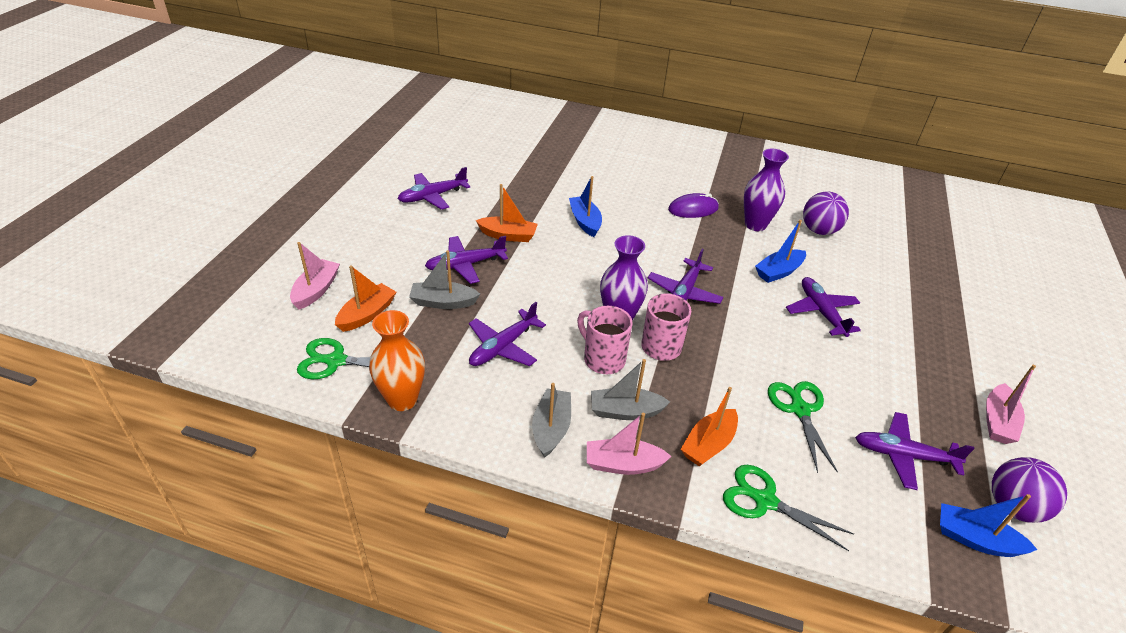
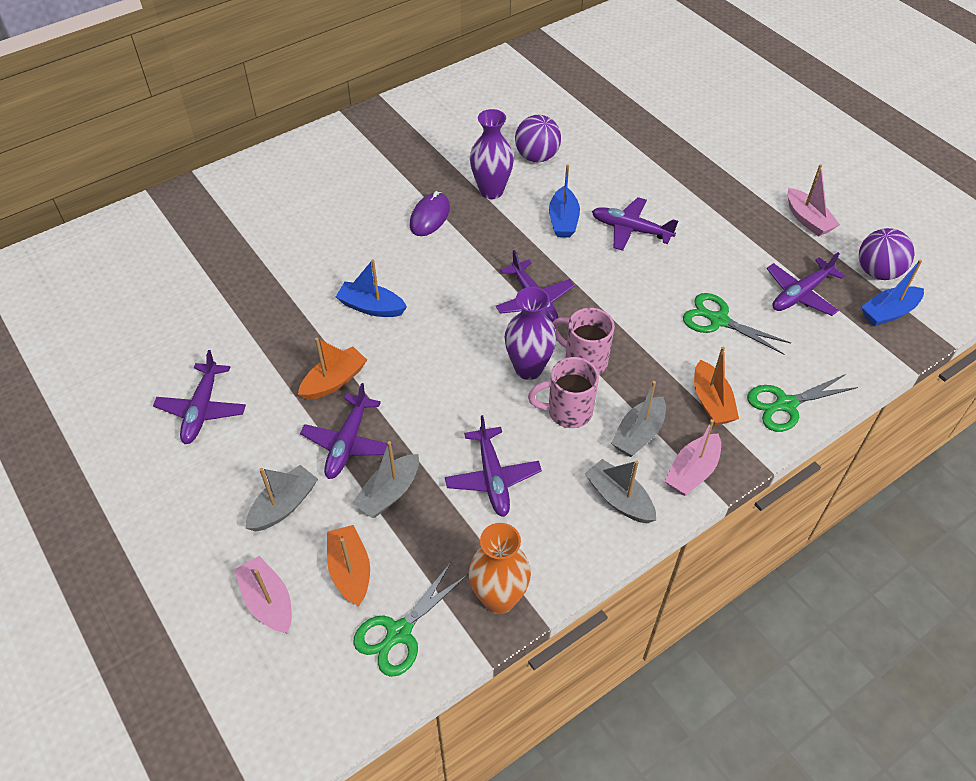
camera: 50 degrees left, 10 degrees up
none -> grey boat [246,465,318,531]

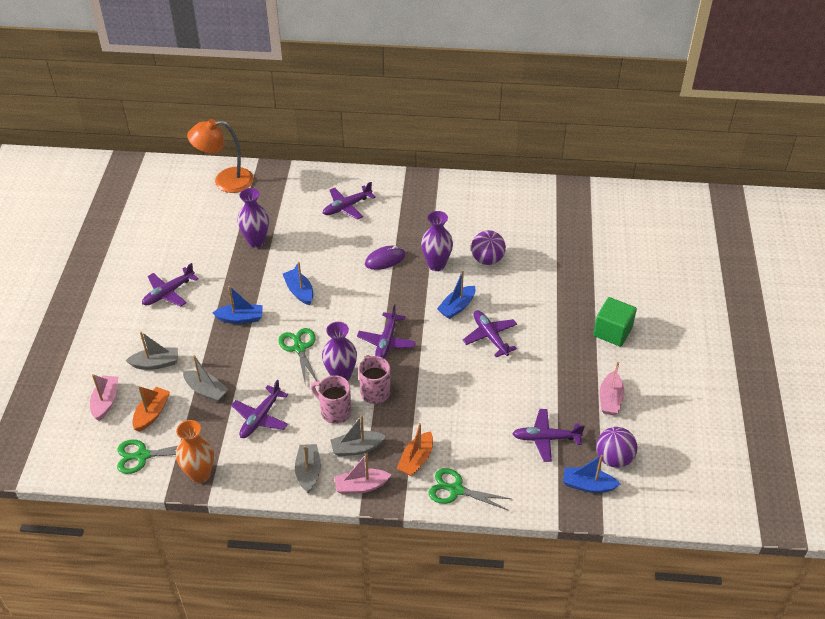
camera: 40 degrees right, 5 degrees down
orange boat [298,338,367,400] -> blue boat [213,286,263,324]
purple plane [300,383,393,479] -> purple plane moved to [323,182,376,220]
grey boat [352,441,419,518] -> grey boat turned 135 degrees counterclockwise [183,355,228,402]
green scissors [683,293,791,355] -> green scissors moved to [278,328,317,387]
none -> orange lamp [187,119,254,193]
none -> purple vase [238,188,269,248]
none -> green cube [593,297,637,347]

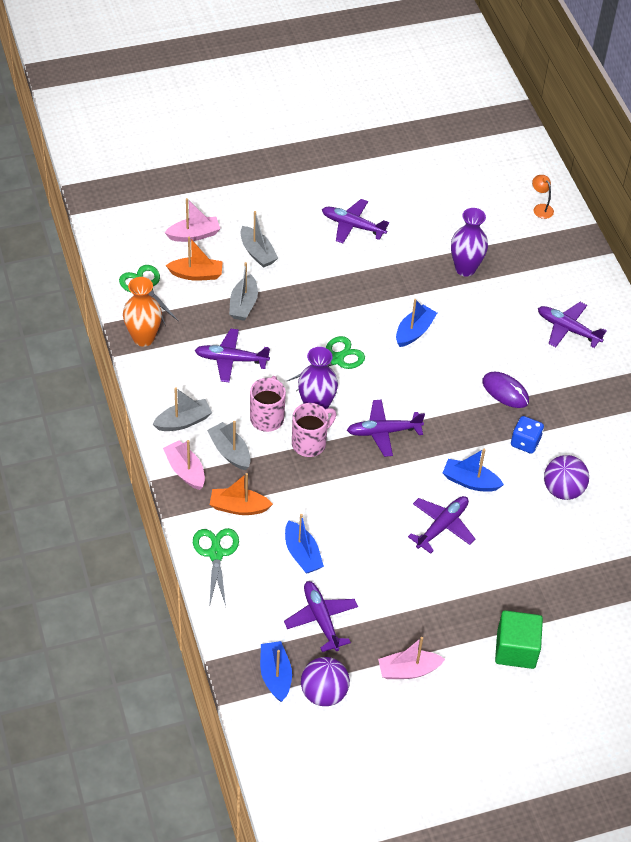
camera: 65 degrees right, 5 degrees up
orange lamp [187,119,254,193] -> orange lamp [532,175,554,219], size x0.43
blue boat [213,286,263,324] -> blue boat moved to [285,514,324,574]
purple vase [421,211,453,271] -> blue dice [511,416,544,454]

